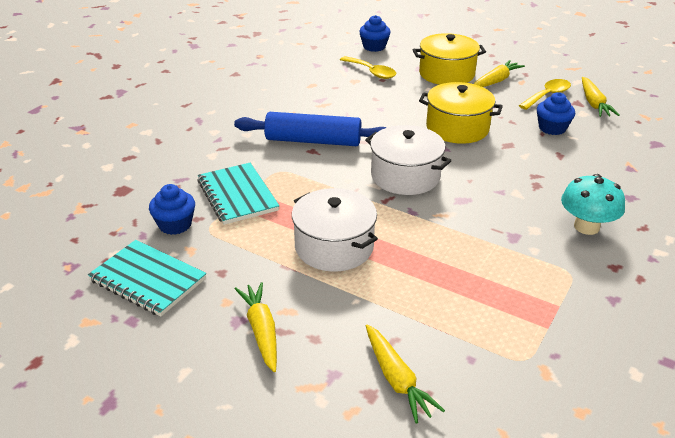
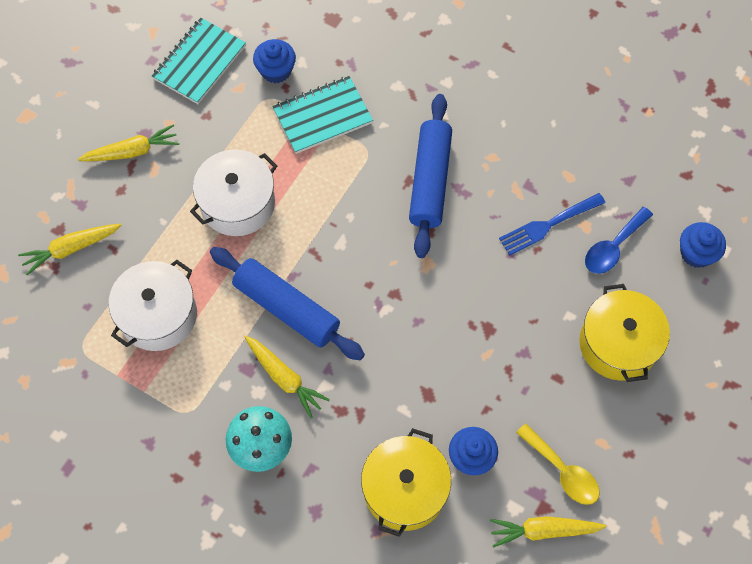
camera: 90 degrees right, 30 degrees up
yellow spoon [340,56,396,79] -> blue spoon [585,207,653,274]
white pot [365,125,451,195] -> white pot moved to [109,260,197,351]
yellow pot [419,82,503,144] -> yellow pot moved to [361,428,451,537]
yellow carrot [474,60,525,87] -> yellow carrot moved to [245,336,330,418]
none -> blue rolling pin [210,247,365,360]
none -> blue fork [499,193,606,255]

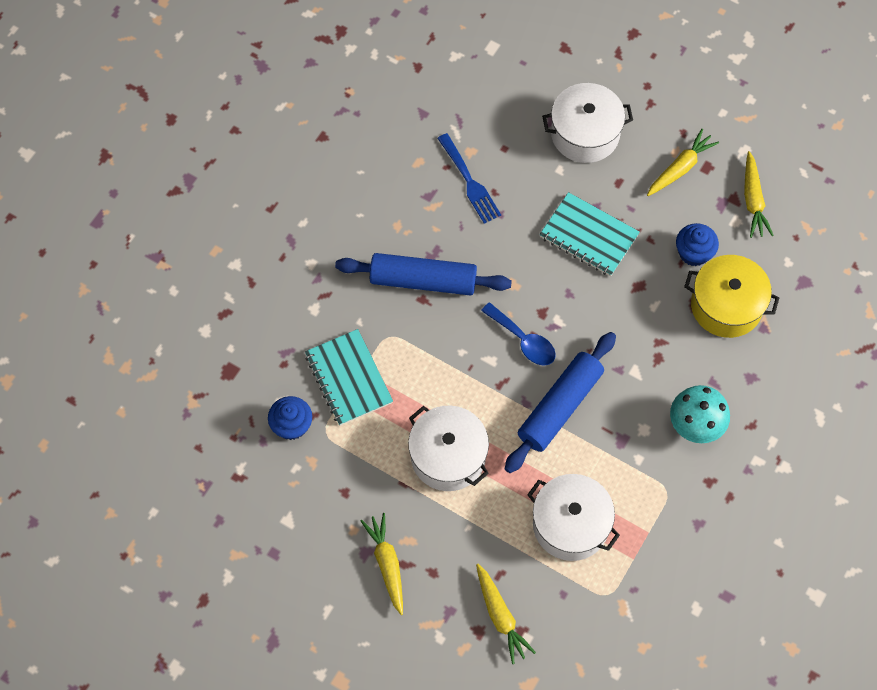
camera: 90 degrees left, 0 degrees up
turquoise notebook [152,18,246,104] -> turquoise notebook moved to [539,192,640,277]
yellow carrot [245,336,330,418] -> yellow carrot moved to [647,129,719,196]
yellow spoon [516,424,600,505] -> none
yellow pot [579,284,670,382] -> white pot [542,83,633,163]
blue spoon [585,207,653,274] -> blue spoon moved to [481,302,556,366]
blue cupcake [680,222,726,268] -> none

